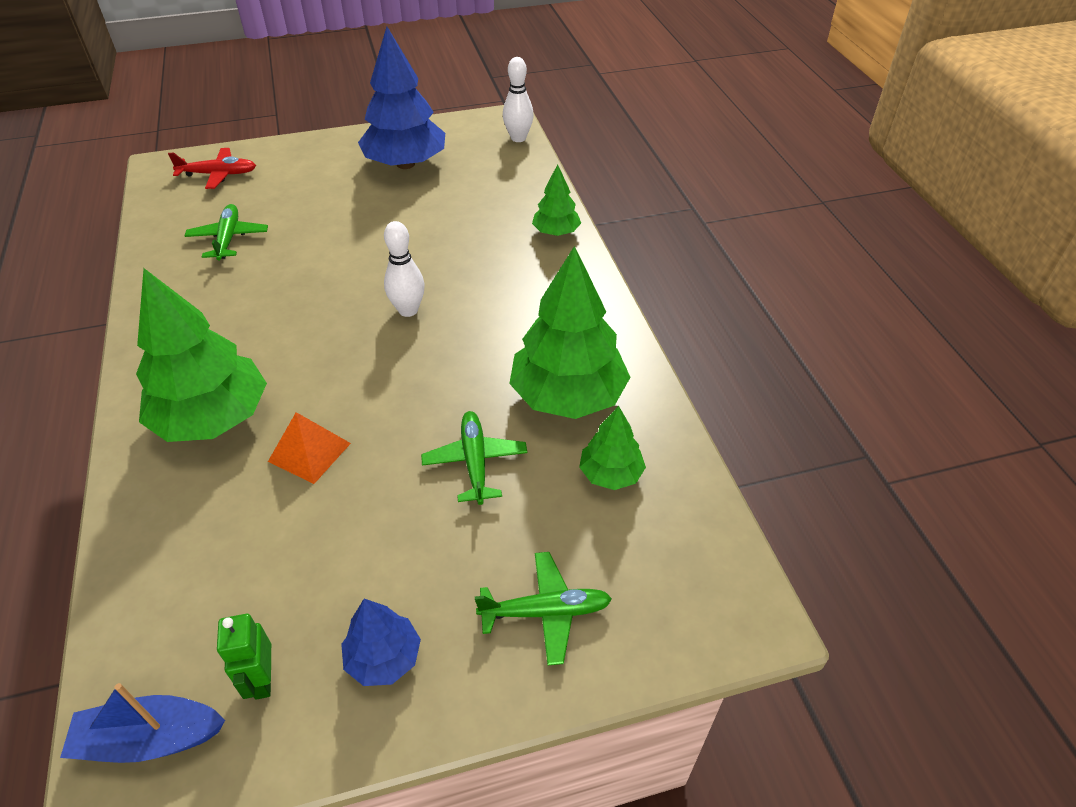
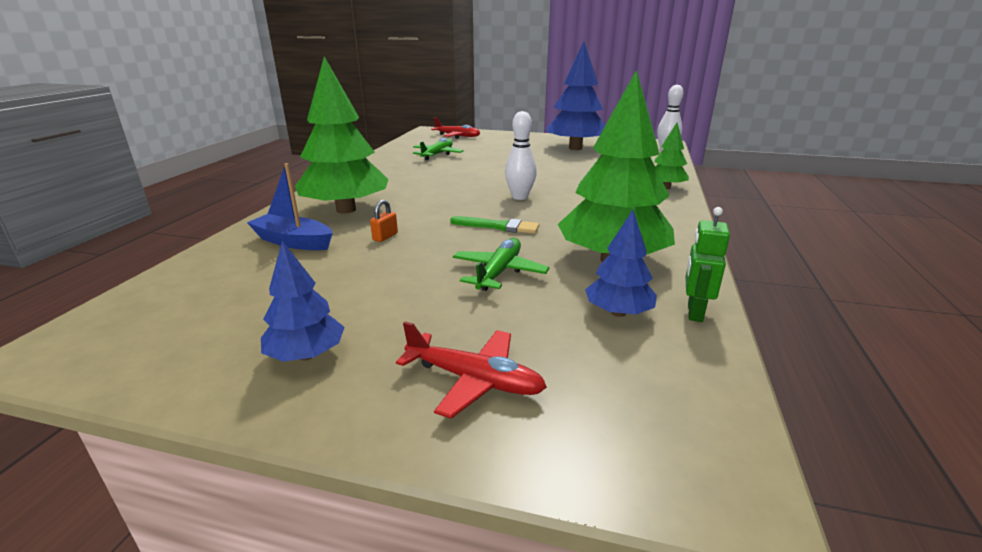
camera: 30 degrees right, 20 degrees down
blue boat [60,683,225,763] -> blue boat moved to [247,163,333,250]
green robot [217,614,271,700] -> green robot moved to [685,207,730,322]
orange pyramid [268,412,351,484] -> orange padlock [370,199,398,242]
green plane [475,552,612,666] -> red plane [396,322,547,419]
green tree [579,406,646,490] -> blue tree [585,210,657,317]
none -> green brush [450,216,539,234]

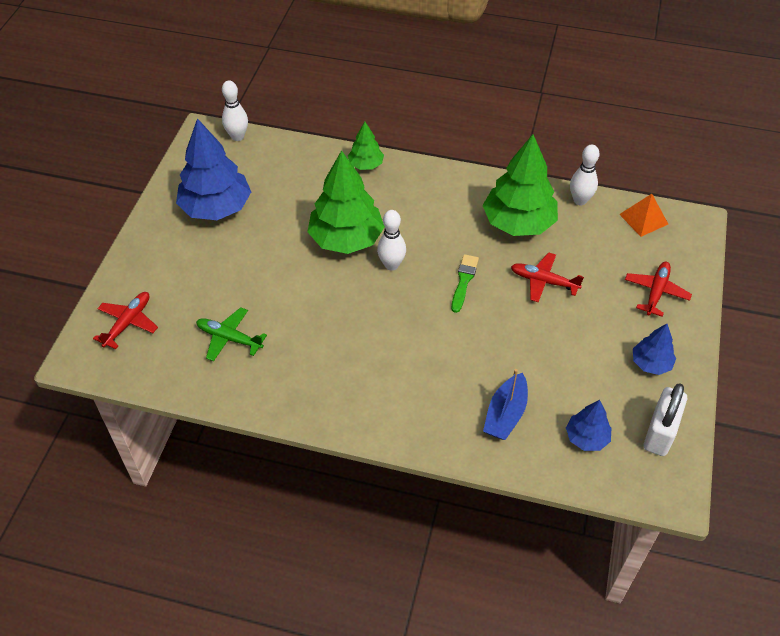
camera: 90 degrees left, 25 degrees up
green tree [295,56,388,214] -> green tree moved to [307,150,385,254]
orange padlock [370,199,398,242] -> none
green plane [453,238,549,291] -> red plane [511,252,584,302]
blue tree [585,210,657,317] -> blue tree moved to [566,400,611,451]
green robot [685,207,730,322] -> white bowling pin [570,145,600,205]
none -> orange pyramid [619,194,668,237]
none -> white padlock [644,383,687,456]

